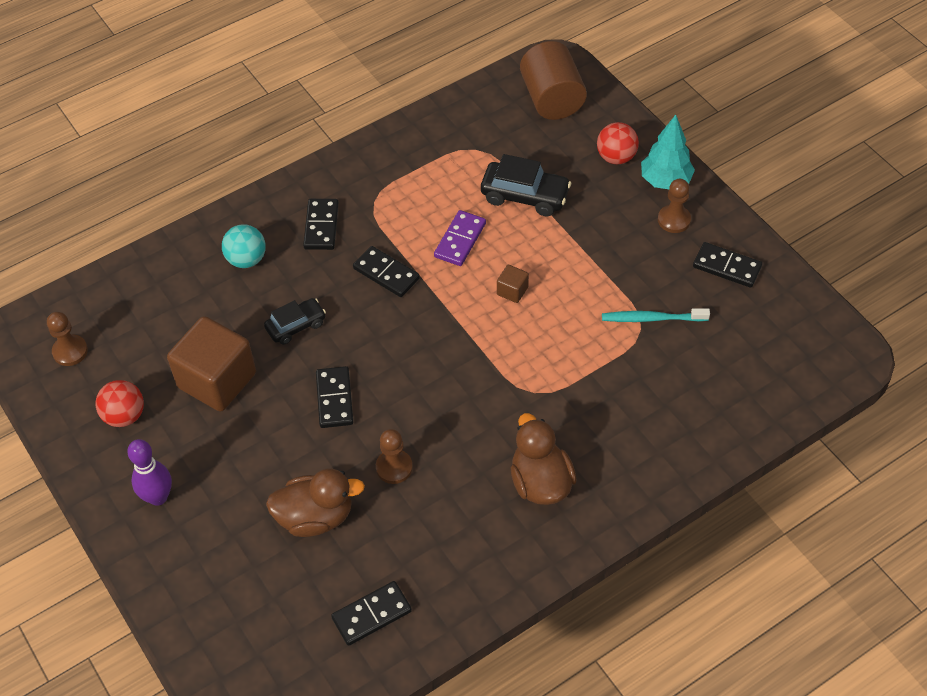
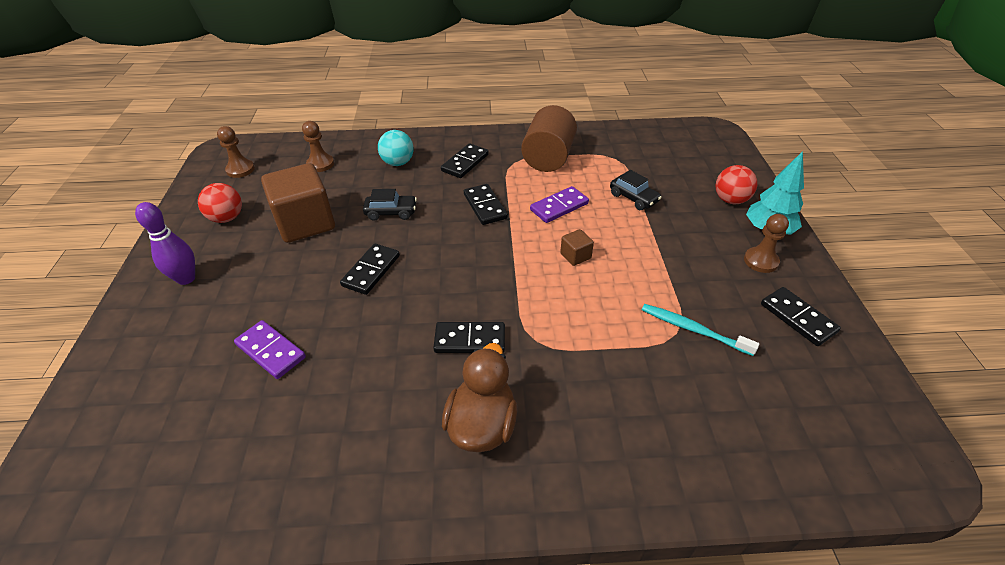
camera: 30 degrees right, 10 degrees down
brown duck [266,468,365,537] -> purple domino [234,320,306,379]
black domino [331,581,412,646] -> black domino moved to [433,322,505,353]
brown pawn [376,429,413,484] -> brown pawn moved to [302,121,334,172]
black car [481,154,571,217] -> black car [610,170,662,210], size x0.65
brown cylinder [520,41,587,120] -> brown cylinder moved to [521,105,577,172]

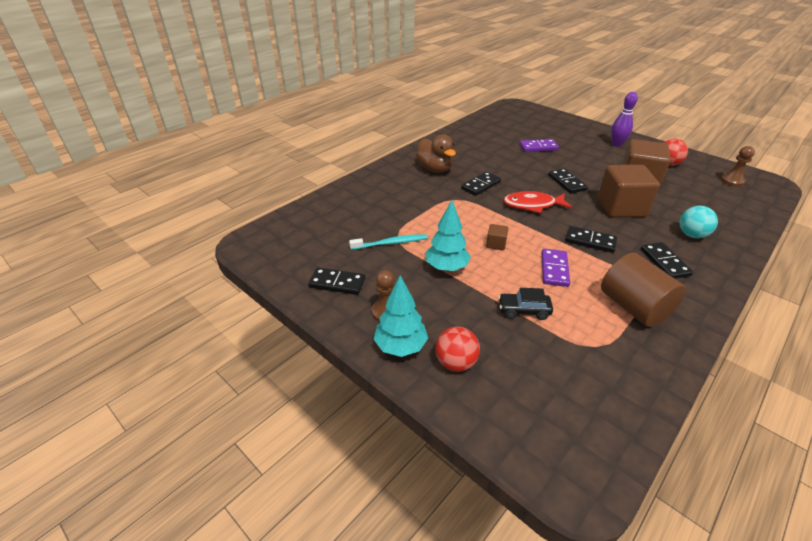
camera: 135 degrees right, 5 degrees down
brown pawn [302,121,334,172] -> none
black car [363,189,417,221] -> brown cube [598,165,660,218]
none -> turquoise tree [426,200,471,271]
none -> red fish [503,191,572,213]

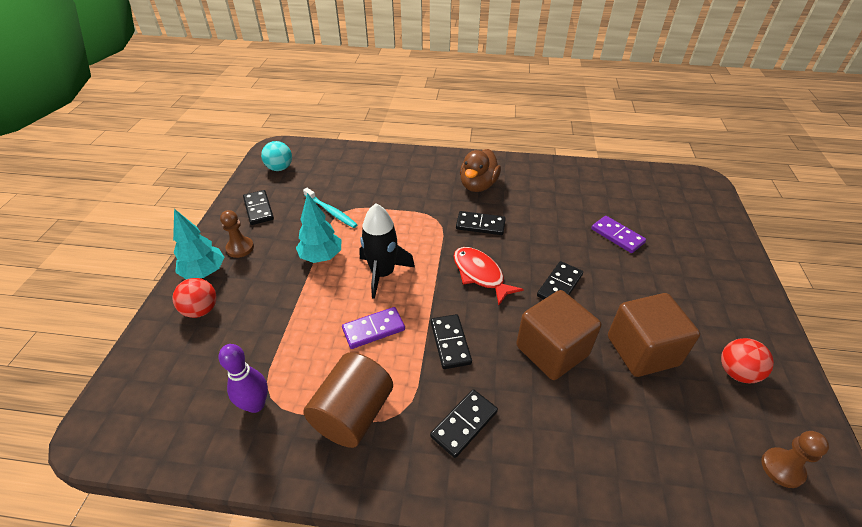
camera: 55 degrees right, 5 degrees up
brown cube [486,224,508,251] -> black rocket [359,203,415,299]
black car [498,288,553,320] -> none
purple bowling pin [611,92,638,147] -> purple bowling pin moved to [218,344,268,413]
turquoise ball [680,206,718,238] -> turquoise ball moved to [261,141,292,171]

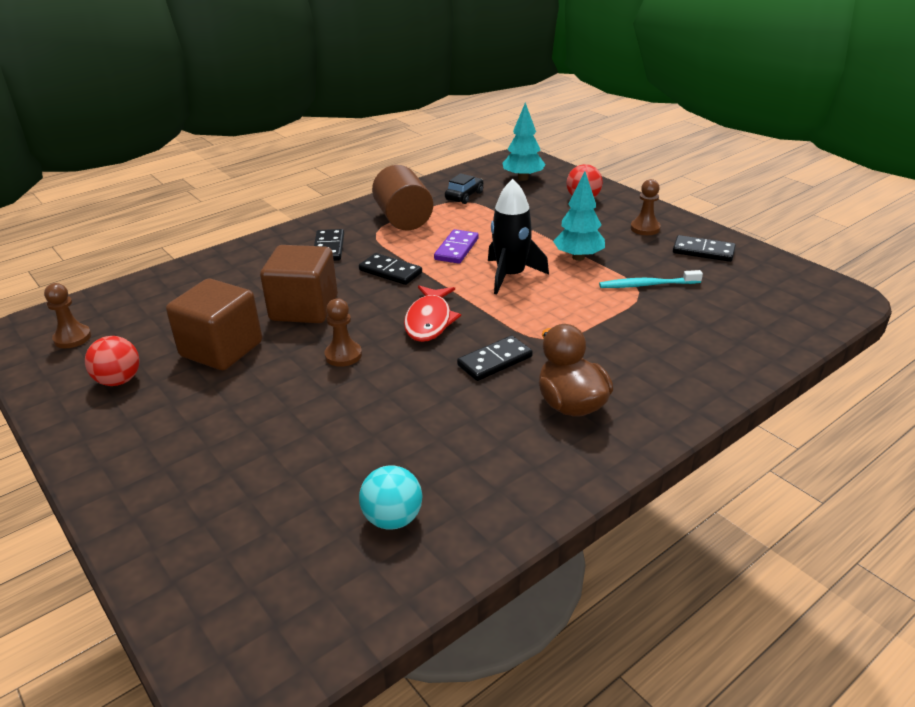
camera: 135 degrees right, 10 degrees down
turquoise tree [173,209,225,279] -> turquoise tree moved to [502,102,545,181]
purple bowling pin [218,344,268,413] -> black car [445,173,483,204]
turquoise ball [261,141,292,171] -> turquoise ball moved to [359,465,422,530]
red fish [453,247,524,305] -> red fish turned 90 degrees clockwise [404,285,461,342]
black domino [537,261,583,299] -> brown pawn [324,299,362,367]
purple domino [591,216,646,253] -> none

